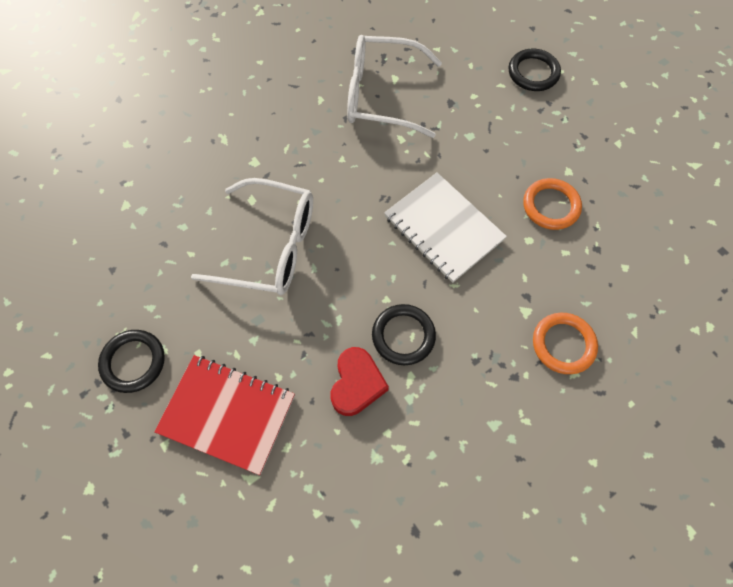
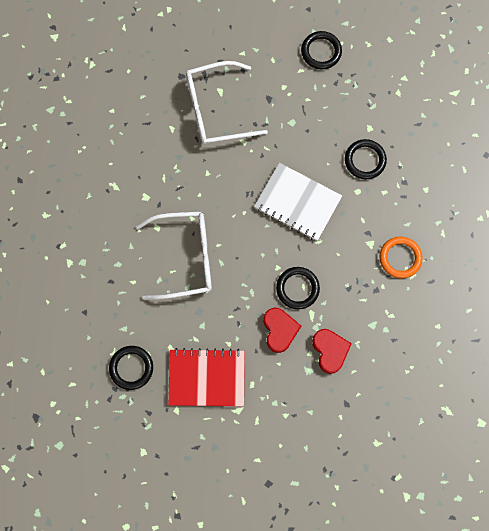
camera: 20 degrees left, 10 degrees up
orange ring [523,178,582,230] -> black ring [345,139,387,179]
none -> red heart [312,329,352,374]

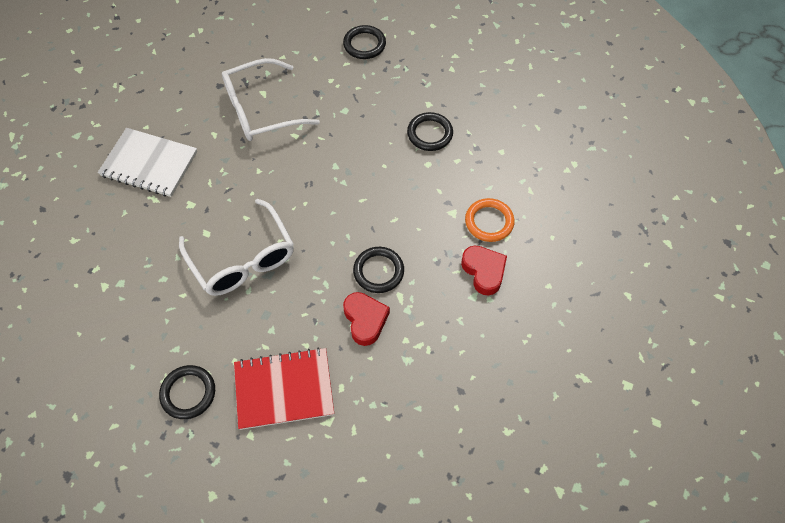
camera: 10 degrees left, 15 degrees down
white glasses [136,211,212,300] -> white glasses turned 75 degrees clockwise [179,199,294,296]
white notebook [254,163,342,241] -> white notebook moved to [98,128,197,197]
red heart [312,329,352,374] -> red heart moved to [461,246,507,295]

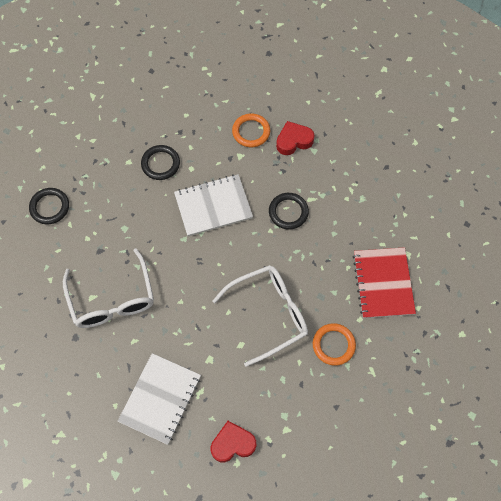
camera: 85 degrees left, 5 degrees up
black ring [159,365,215,419] -> none
red heart [343,292,390,346] -> red heart moved to [211,421,256,462]
none -> white notebook [174,174,253,236]
none -> orange ring [313,323,356,366]

